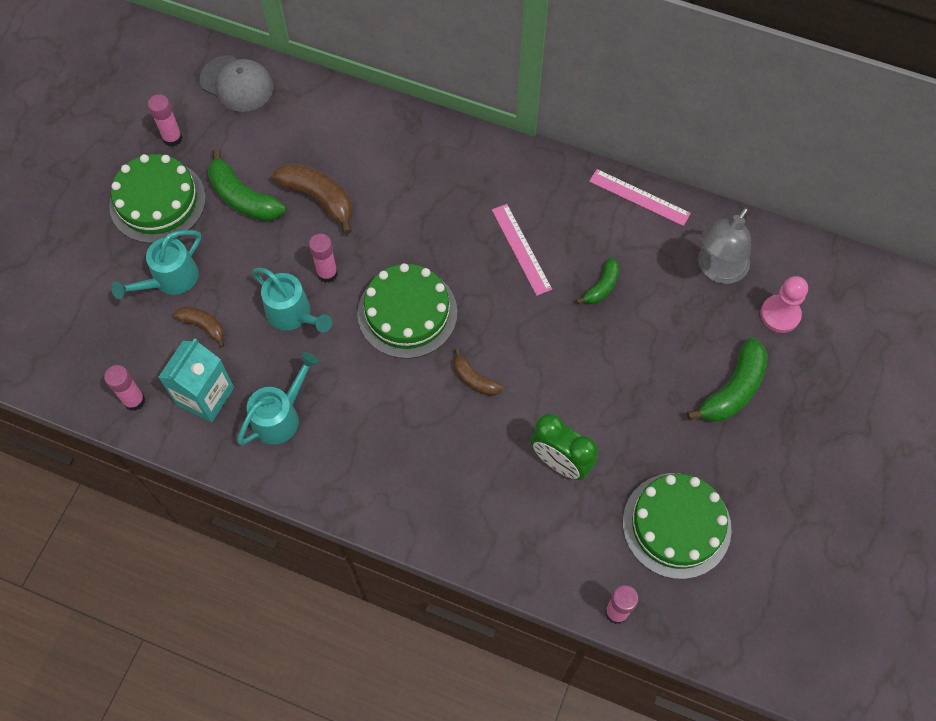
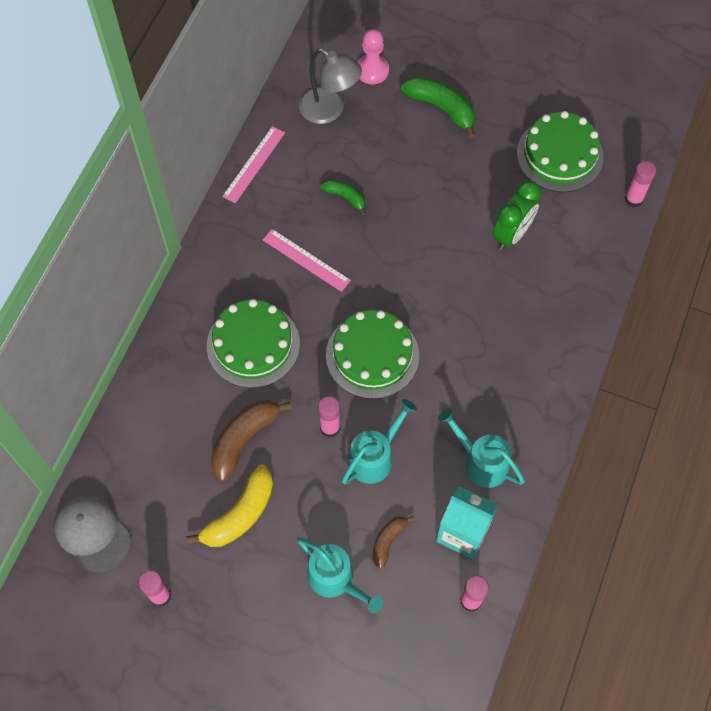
camera: 90 degrees left, 0 degrees up
green cake [109,154,206,243] -> green cake moved to [207,299,300,388]
grey cap [200,55,273,112] -> grey cap turned 75 degrees counterclockwise [54,494,131,572]
green banana [208,148,286,222] -> yellow banana [187,464,273,547]
brown banana [454,348,503,396] -> none
pink ruler [492,204,552,296] -> pink ruler turned 60 degrees clockwise [263,229,351,292]

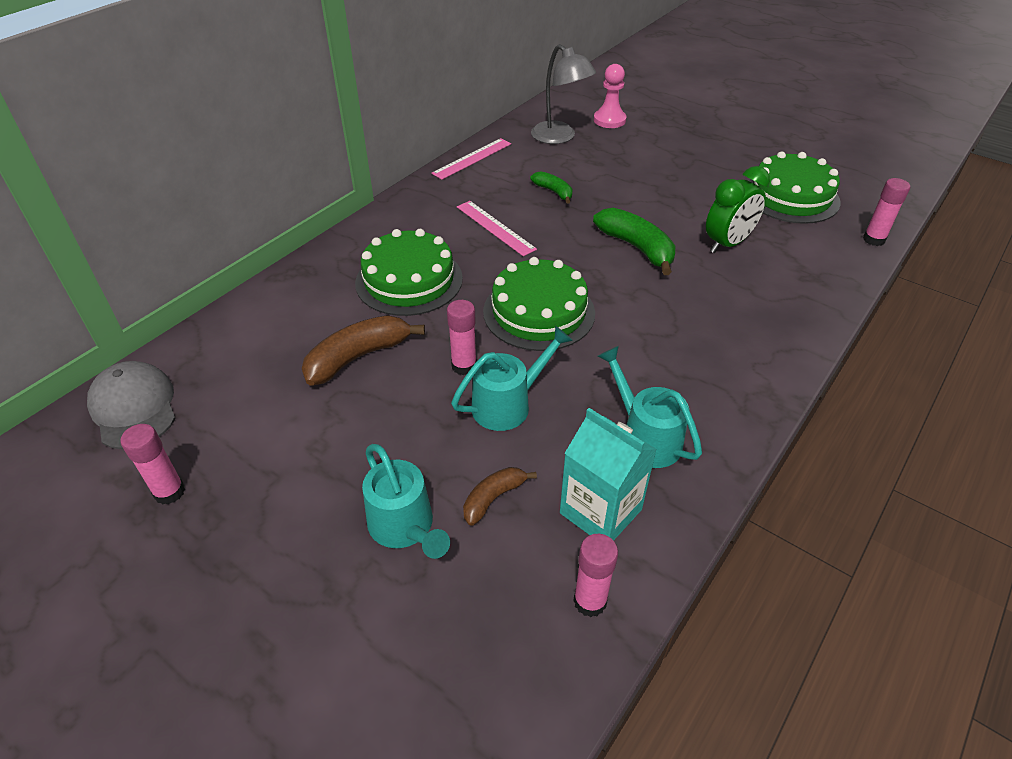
camera: 15 degrees right, 20 degrees down
yellow banana [187,464,273,547] -> none
green banana [401,76,475,139] -> green banana moved to [593,208,675,275]

